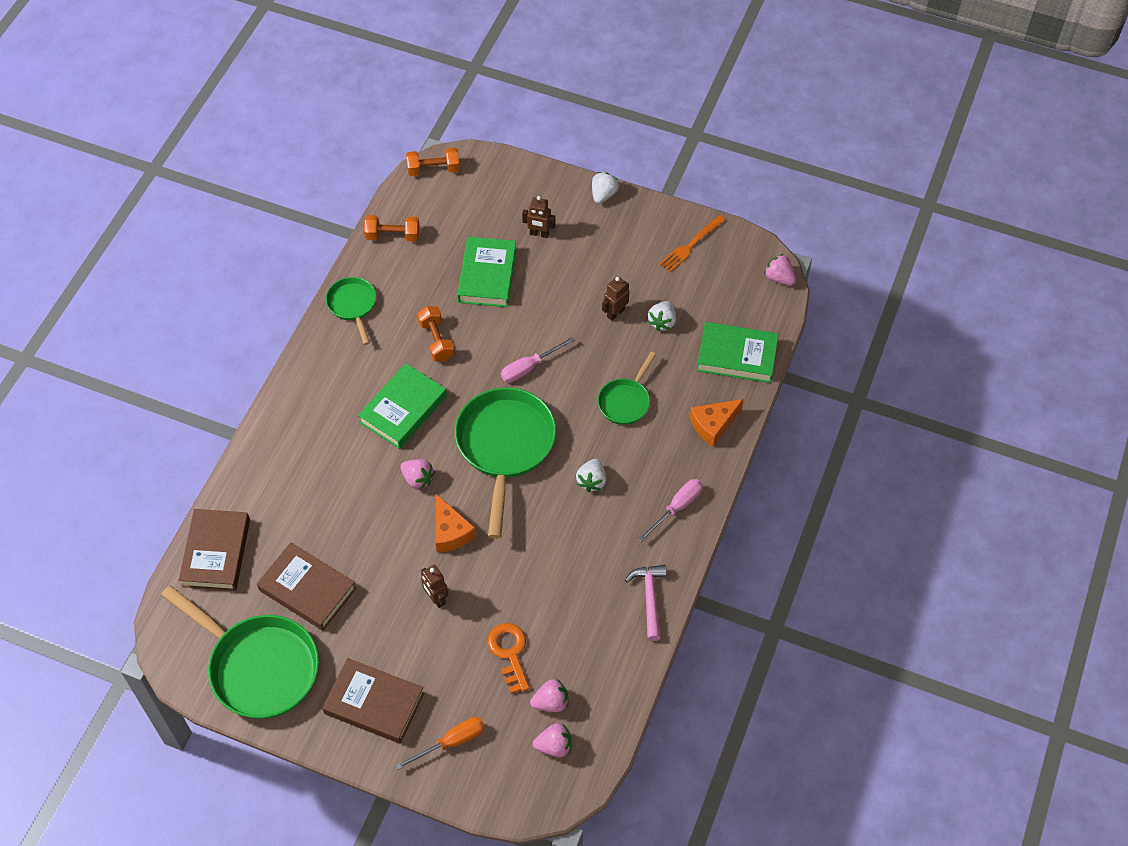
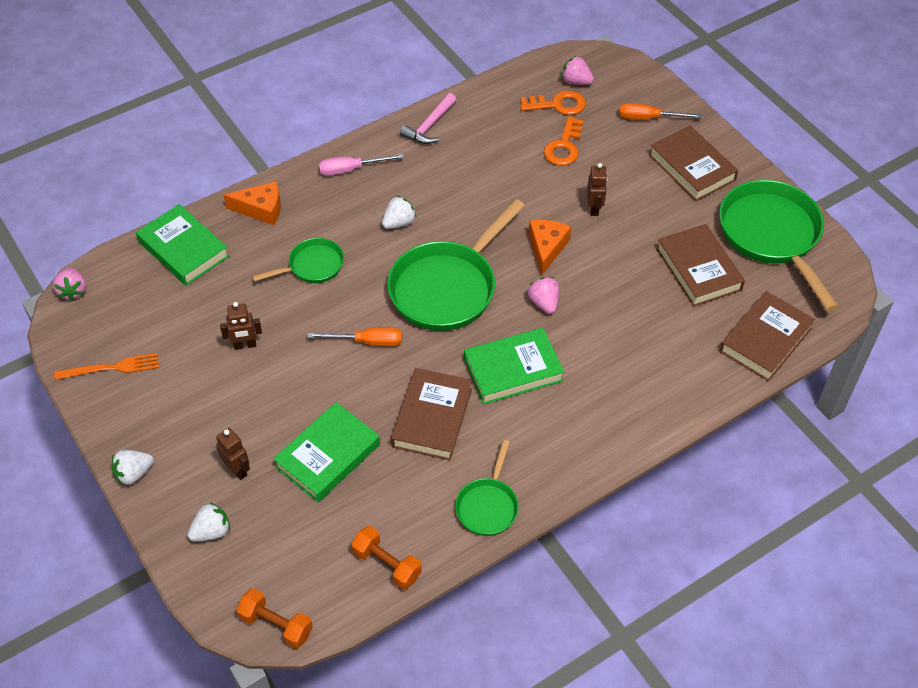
camera: 145 degrees left, 5 degrees down
orange dumbbell [417,306,455,362] -> brown book [391,368,472,460]
pink screwdriver [501,337,575,382] -> orange screwdriver [307,327,402,346]
pink strawberry [530,679,568,712] -> orange key [520,90,586,115]
white strawberry [648,301,676,331] -> white strawberry moved to [188,502,230,542]

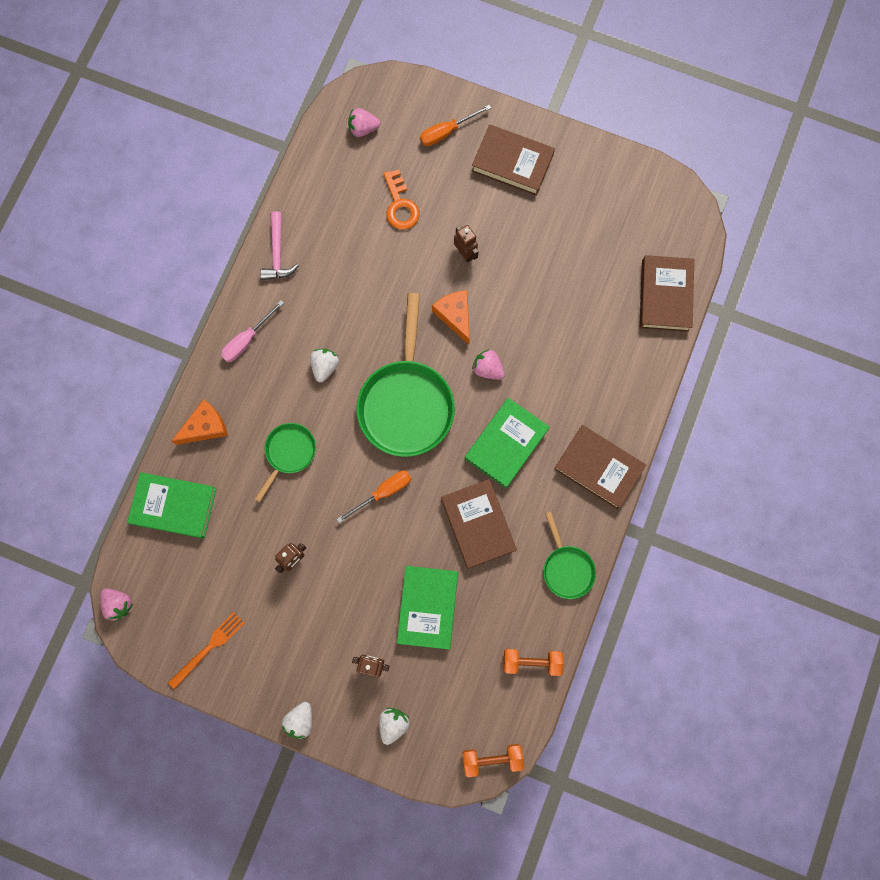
camera: 35 degrees left, 25 degrees up
orange key [520,90,586,115] -> none
brown book [656,224,745,307] -> brown book moved to [554,425,646,509]
green pan [719,180,839,311] -> none

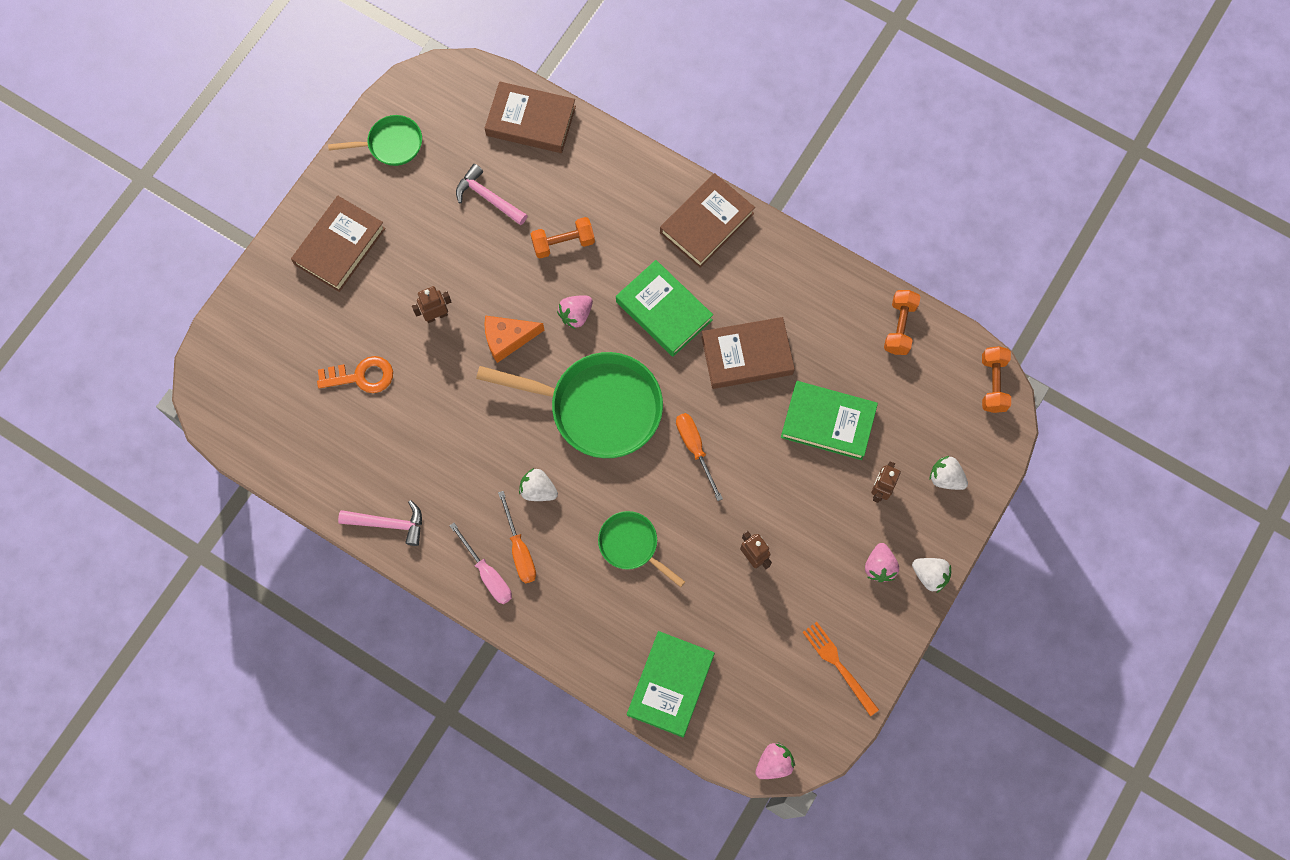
camera: 80 degrees left, 5 degrees down
orange cheese [171,399,228,445] -> none
pink strawberry [348,108,380,137] -> pink strawberry moved to [865,543,899,582]
orange screwdriver [420,105,491,146] -> orange screwdriver moved to [498,491,536,584]
green pan [543,512,596,599] -> green pan moved to [328,115,422,166]
none -> pink hammer [456,164,528,225]
none -> orange dumbbell [531,217,595,258]

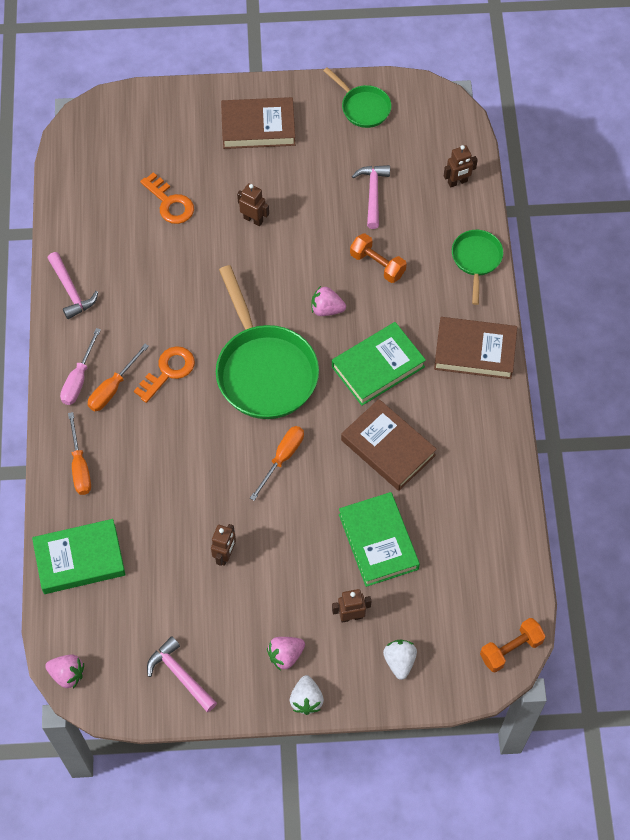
camera: 55 degrees right, 10 degrees down
brown book [485,81,576,153] -> brown robot [444,145,478,187]
orange cheese [485,316,545,363] -> none
white strawberry [519,468,558,501] -> orange key [134,346,195,403]
green pan [598,511,685,587] -> green pan moved to [452,230,503,305]
green book [616,260,713,357] -> green book turned 45 degrees clockwise [332,322,426,406]
orange fork [803,622,879,716] -> pink hammer [147,636,217,712]
orange dumbbell [884,290,920,355] -> none
none -> orange screwdriver [68,412,91,495]

